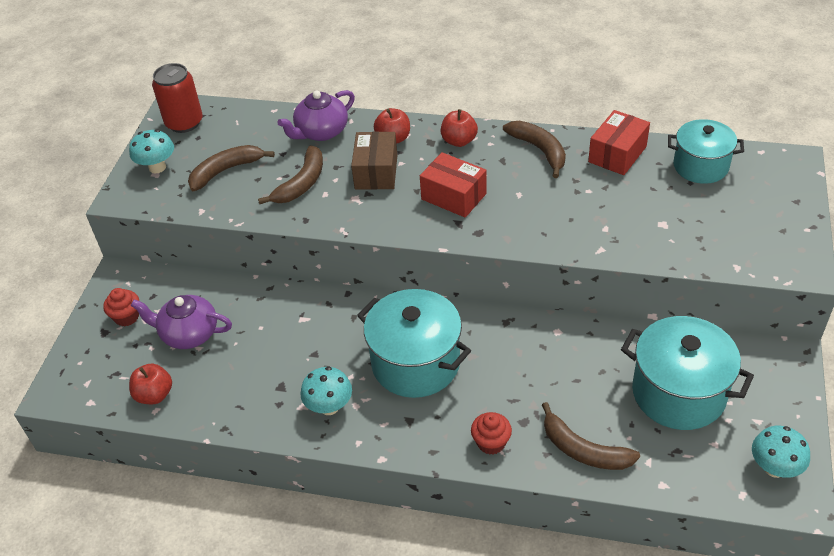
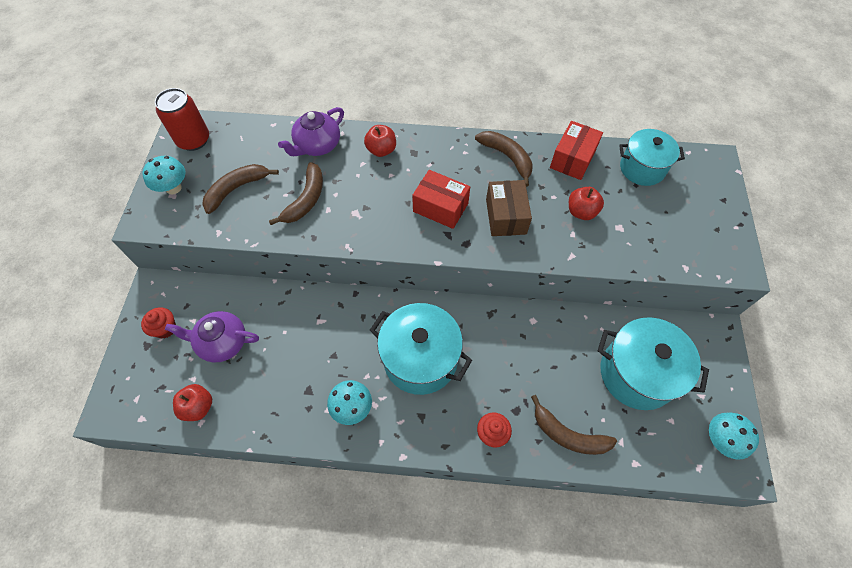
camera: 10 degrees left, 15 degrees up
brown box [351,132,397,190] -> brown box moved to [486,180,532,236]
red apple [441,109,478,147] -> red apple moved to [569,187,604,220]

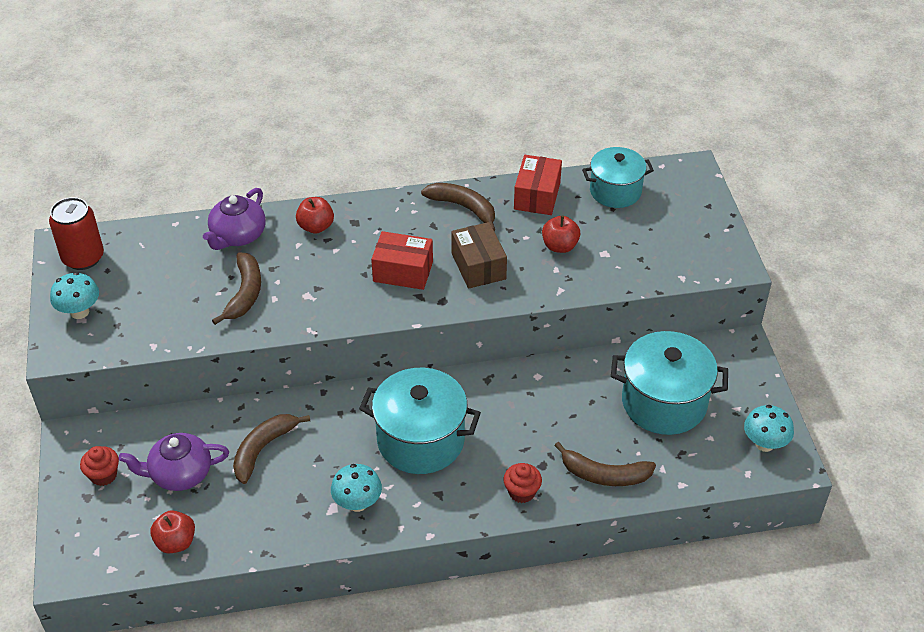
camera: 15 degrees left, 15 degrees down
brown banana [202,164,279,214] -> brown banana moved to [233,414,310,484]

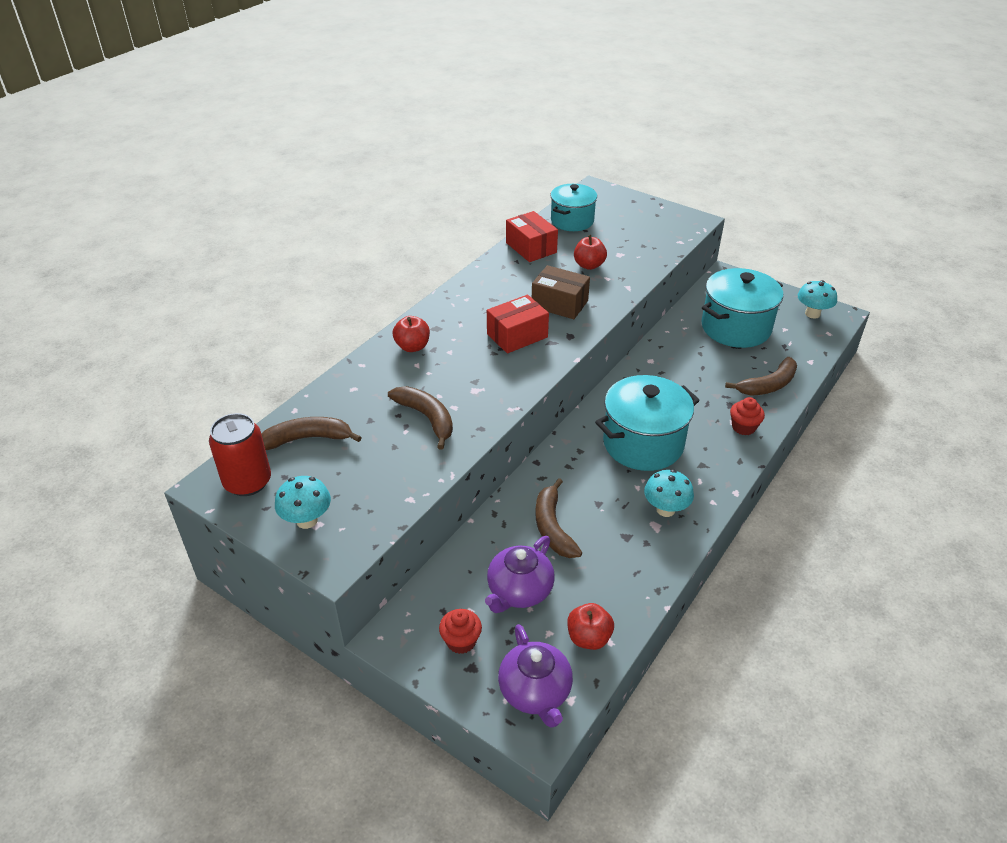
camera: 45 degrees left, 5 degrees down
purple teapot [203,188,266,250] -> purple teapot moved to [498,624,573,728]
brown banana [421,183,495,231] -> brown banana moved to [261,417,362,450]

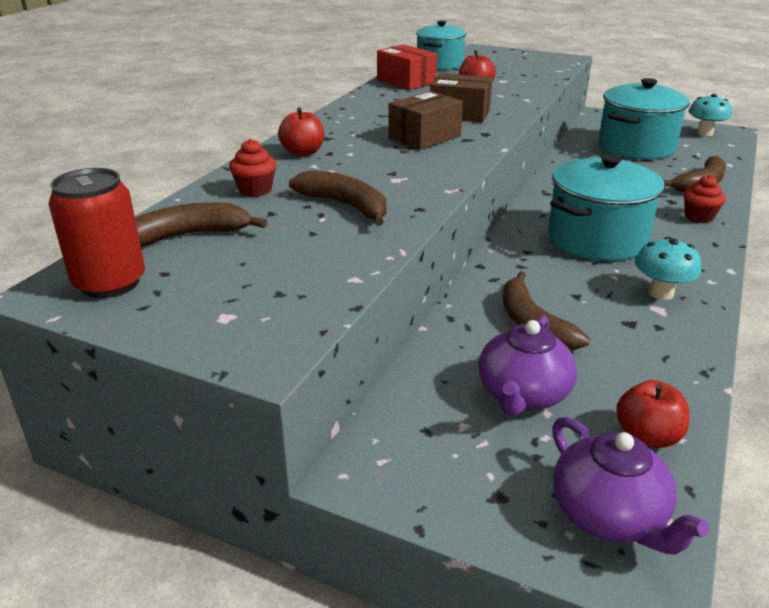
camera: 10 degrees left, 10 degrees down
turquoise mushroom [275,476,331,529] -> none
red cupcake [439,609,482,654] -> red cupcake moved to [229,139,277,197]
red box [487,295,549,353] -> brown box [389,91,463,150]

